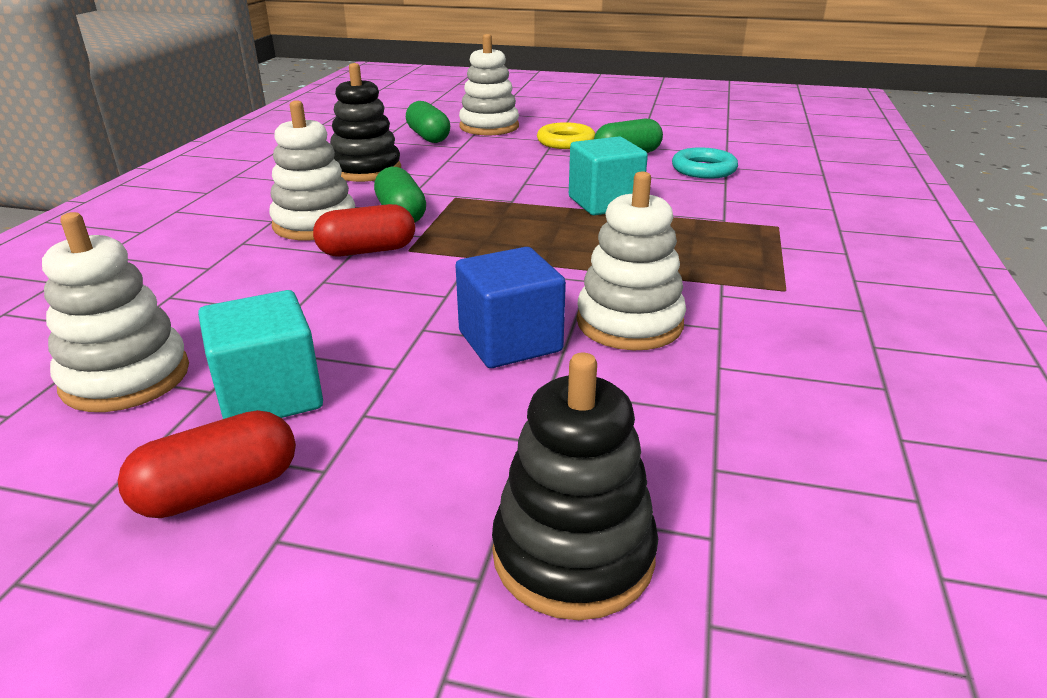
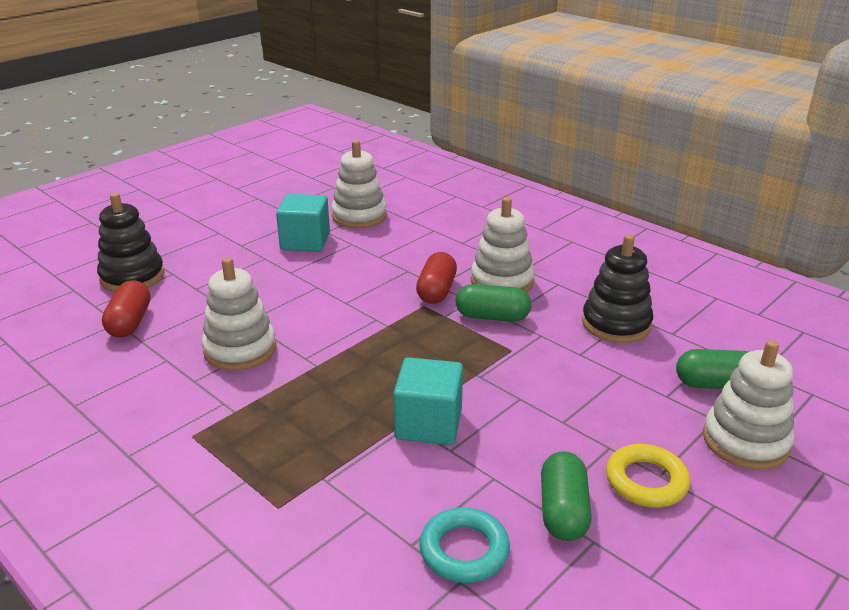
camera: 120 degrees right, 0 degrees up
red capsule [118,410,296,518] -> red capsule moved to [102,280,150,338]
blue cube [455,247,566,368] -> none

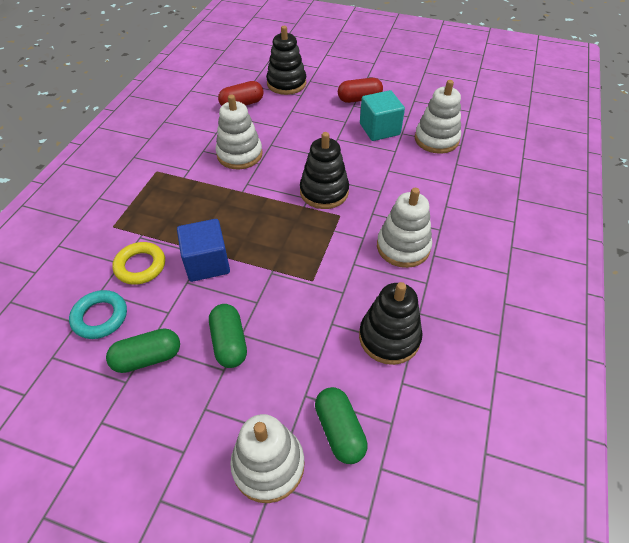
camera: 65 degrees right, 20 degrees up
turquoise cube [393,357,463,445] -> blue cube [177,219,230,282]
red capsule [416,252,457,304] -> red capsule moved to [338,78,383,103]
green capsule [456,284,531,322] -> green capsule moved to [209,304,247,368]
yellow ring [606,444,690,507] -> yellow ring moved to [113,242,165,285]
none -> black stacking toy [300,132,349,209]

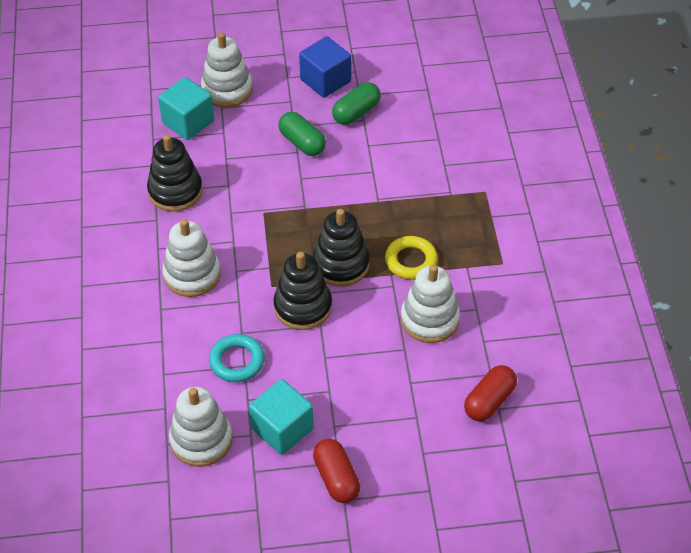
camera: 155 degrees right, 0 degrees up
turquoise ring [69,290,127,339] -> turquoise ring moved to [209,334,265,382]
yellow ring [113,242,165,285] -> yellow ring moved to [385,236,438,280]
blue cube [177,219,230,282] -> blue cube moved to [299,36,351,98]
black stacking toy [266,26,306,95] -> black stacking toy moved to [313,209,370,287]
green capsule [315,387,368,464] -> turquoise cube [158,77,214,140]
red capsule [338,78,383,103] -> red capsule turned 75 degrees counterclockwise [313,439,360,503]

